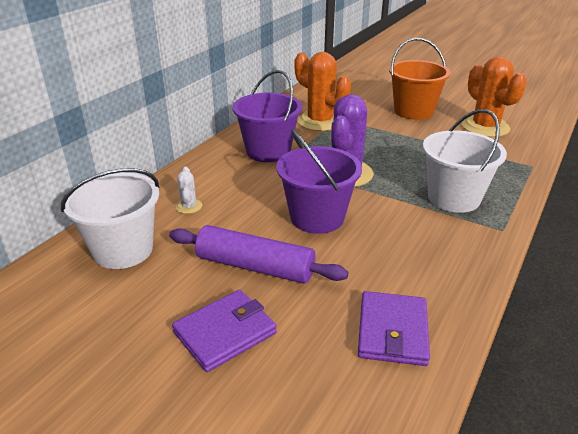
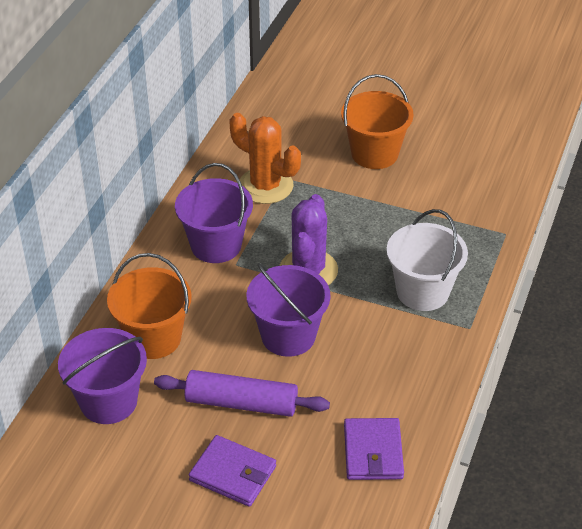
camera: 10 degrees left, 10 degrees up
white bucket [61,168,159,269] -> purple bucket [58,328,147,424]
purple wallet [172,290,277,372] -> purple wallet turned 75 degrees clockwise [189,435,276,507]
white cactus [176,166,202,214] -> orange bucket [107,253,192,359]
orange cactus [462,56,527,137] -> none

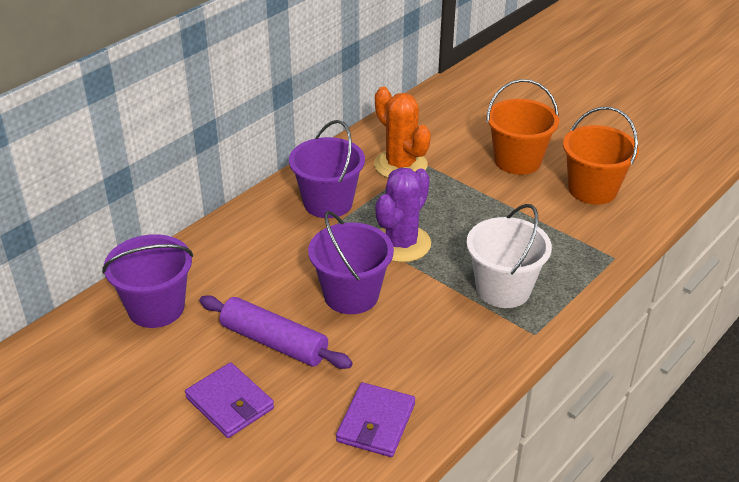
camera: 20 degrees right, 5 degrees down
orange bucket [107,253,192,359] -> orange bucket moved to [563,107,639,205]

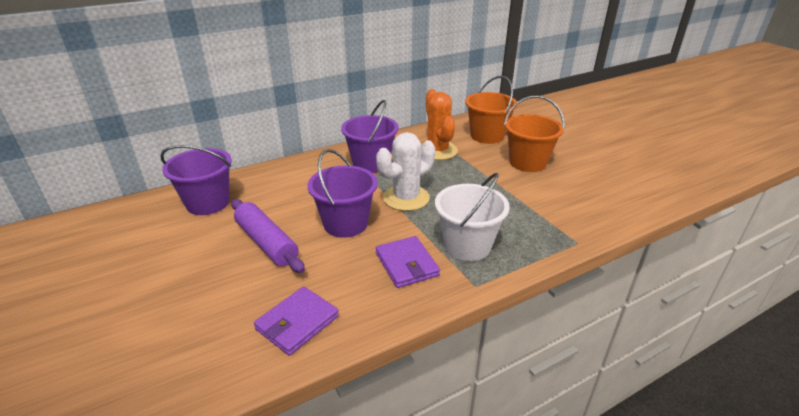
camera: 20 degrees right, 5 degrees down
purple wallet [185,362,274,438] -> purple wallet moved to [376,236,440,288]
purple cactus [376,167,431,262] -> white cactus [376,132,435,211]
orange bucket [563,107,639,205] -> orange bucket moved to [465,76,517,144]

